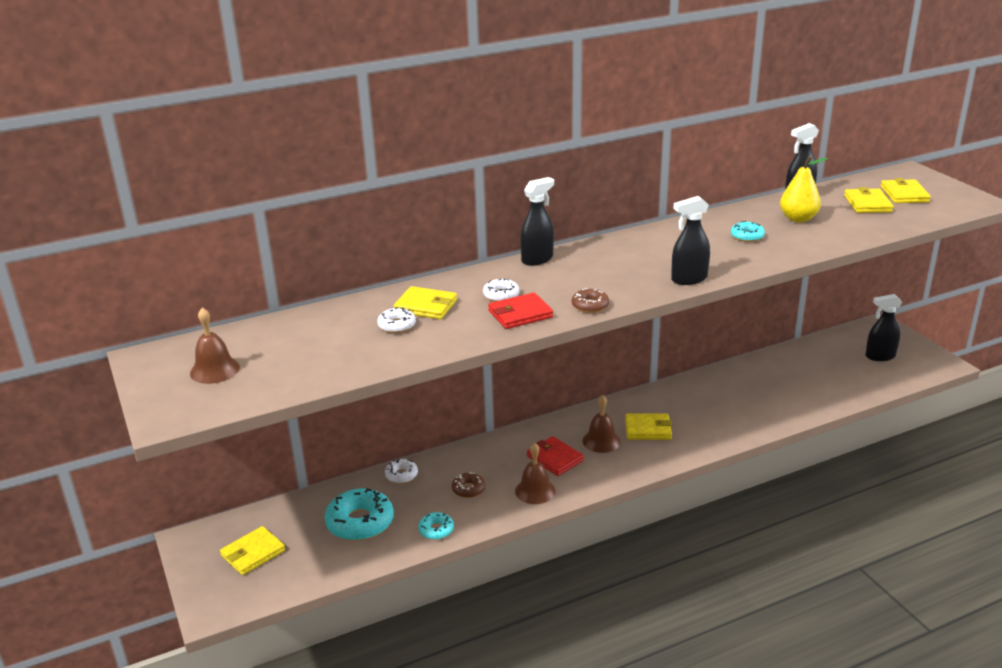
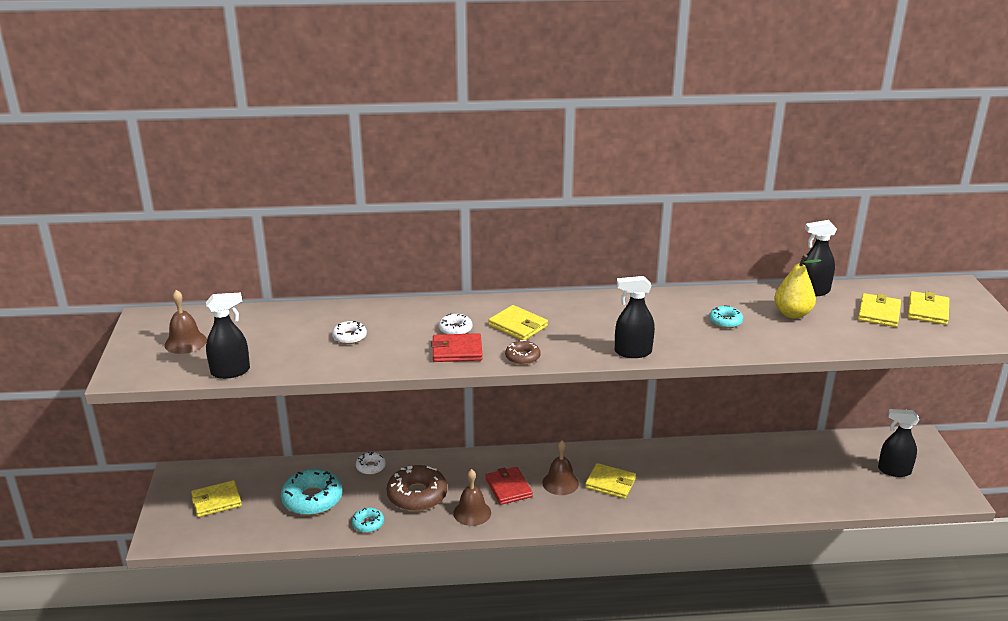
camera: 20 degrees right, 0 degrees up
yellow wallet [394,286,457,319] -> yellow wallet moved to [489,305,548,340]
brown donut [452,473,485,498] -> brown donut [387,465,447,511], size x1.95
black spray bottle [520,177,554,266] -> black spray bottle moved to [206,292,250,379]

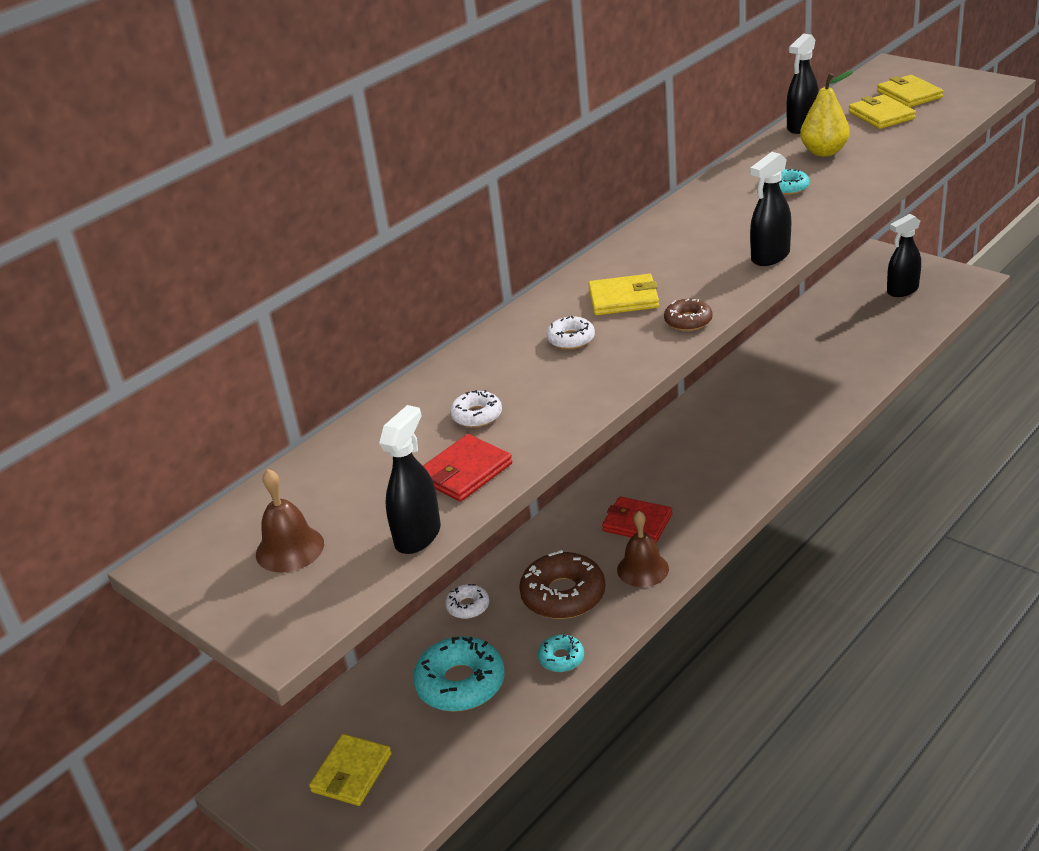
camera: 40 degrees left, 5 degrees up
red wallet [431,333,482,362] -> red wallet moved to [423,434,512,502]
brown bell [542,440,579,495] -> none
yellow wallet [585,463,636,499] -> none

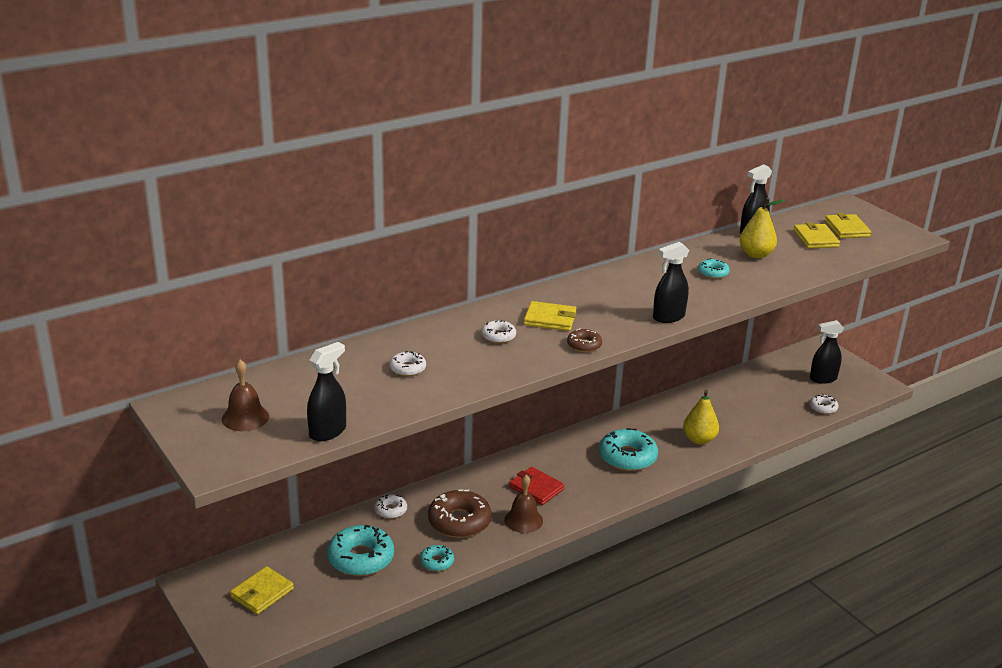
camera: 10 degrees right, 5 degrees down
red wallet [423,434,512,502] -> none
none -> turquoise donut [599,428,658,471]
none -> yellow pear [683,390,719,444]
none -> white donut [810,394,839,414]

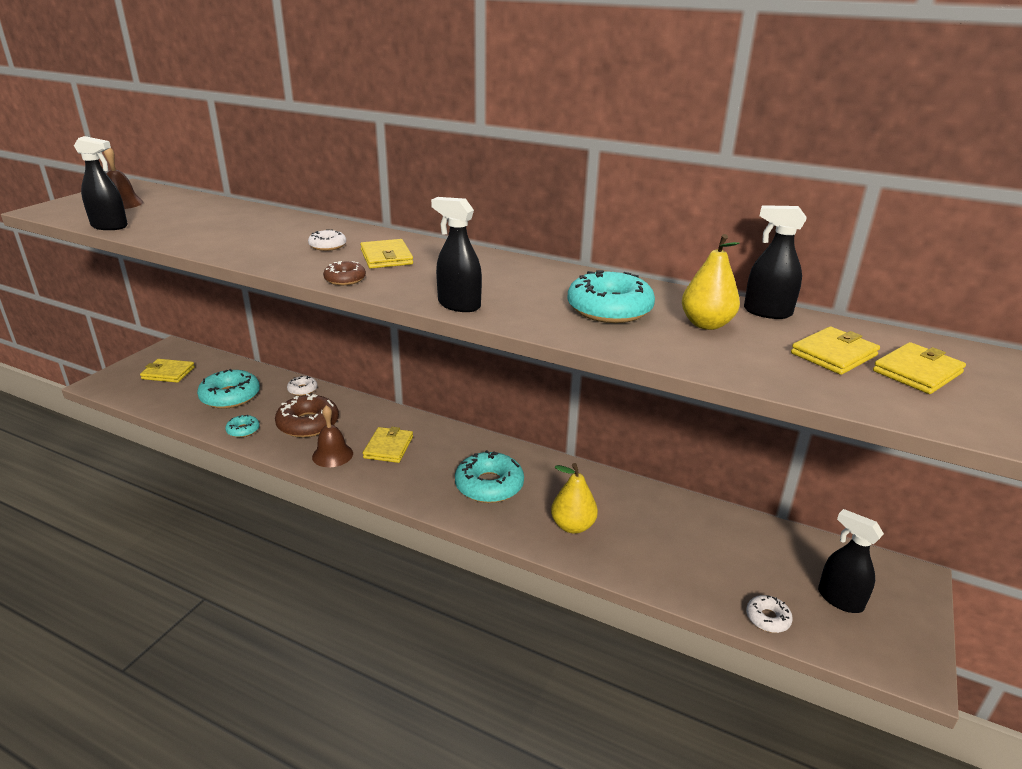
camera: 60 degrees right, 0 degrees up
white donut [390,351,426,376] -> none
red wallet [509,467,565,505] -> yellow wallet [363,427,413,463]
turquoise donut [698,258,730,279] -> turquoise donut [567,270,655,323], size x1.95

